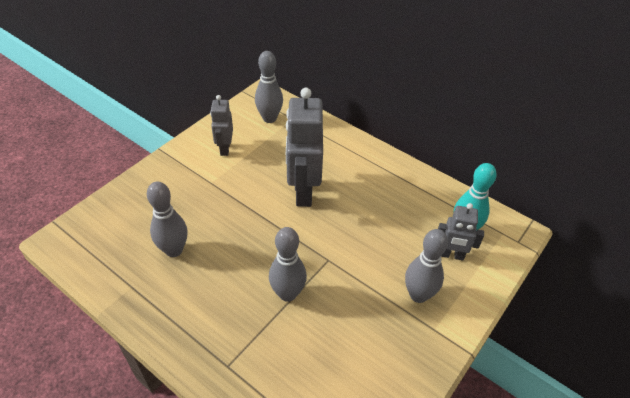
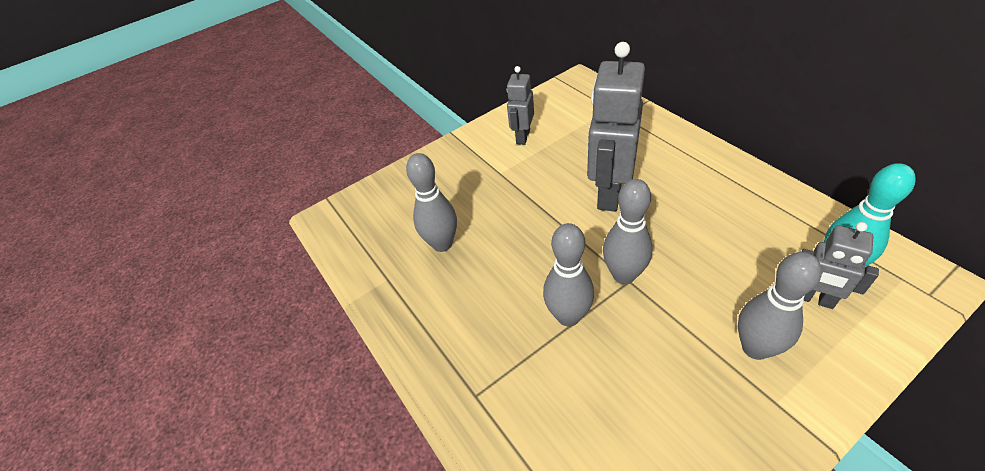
camera: 25 degrees right, 0 degrees up
grey bowling pin [255,51,283,123] -> grey bowling pin moved to [603,179,653,284]

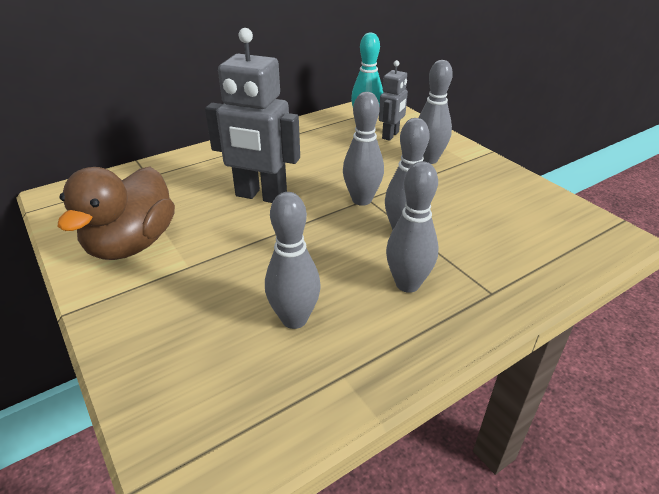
camera: 95 degrees left, 10 degrees down
grey robot [507,66,534,145] -> brown duck [58,167,175,260]
none -> grey bowling pin [386,161,439,293]

